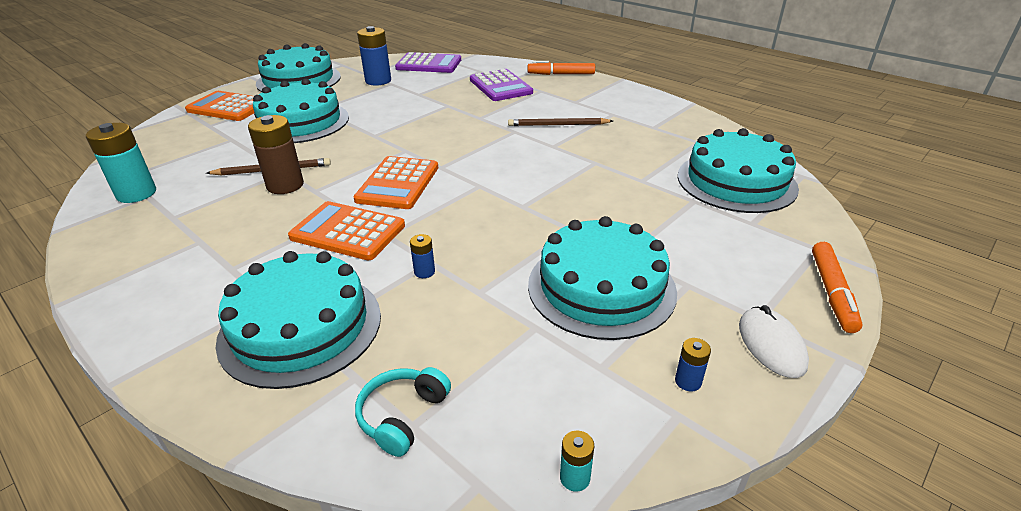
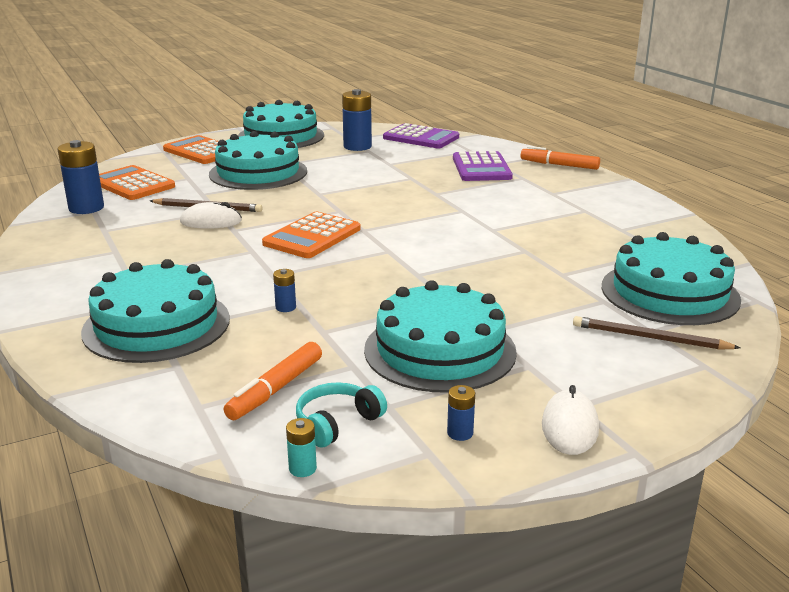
camera: 20 degrees right, 10 degrees down
turquoise battery [86,123,156,203] -> blue battery [57,140,104,214]
brown battery [248,115,304,194] -> white mouse [180,202,242,229]
orange calculator [288,201,405,260] -> orange calculator moved to [99,165,175,200]
turquoise headphones [355,367,451,457] -> turquoise headphones moved to [296,382,387,447]
brown pencil [508,118,613,126] -> brown pencil moved to [573,316,740,350]
orange marker [812,242,863,333] -> orange marker moved to [224,342,322,420]

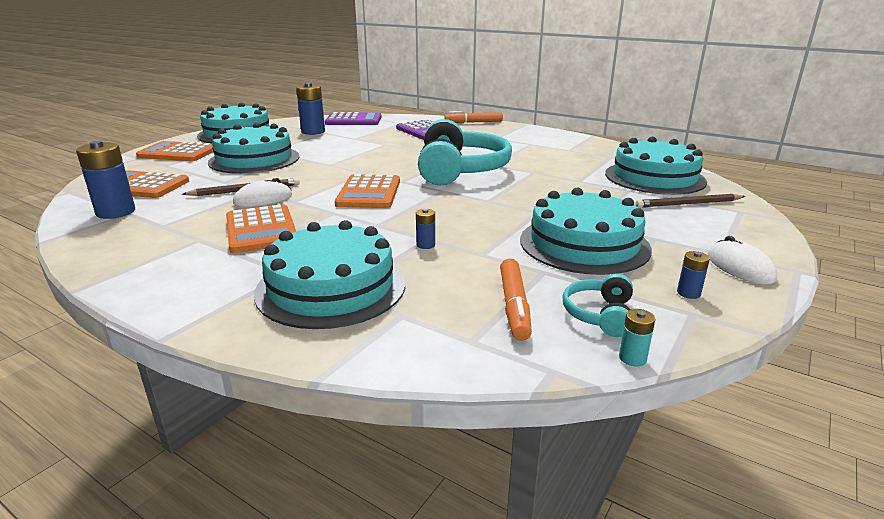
camera: 30 degrees left, 0 degrees up
none -> orange calculator [226,204,296,253]
none -> turquoise headphones [418,119,512,186]

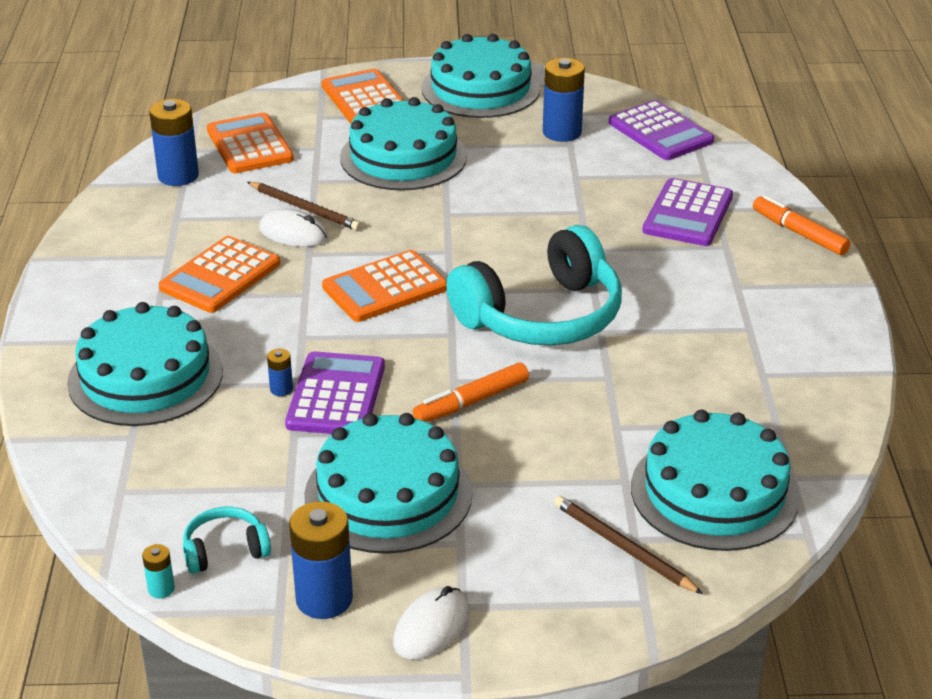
camera: 55 degrees right, 10 degrees up
orange marker [500,259,532,341] -> orange marker moved to [413,363,529,422]
blue battery [677,251,710,299] -> blue battery [289,501,353,619], size x2.13
none -> purple calculator [285,351,385,434]

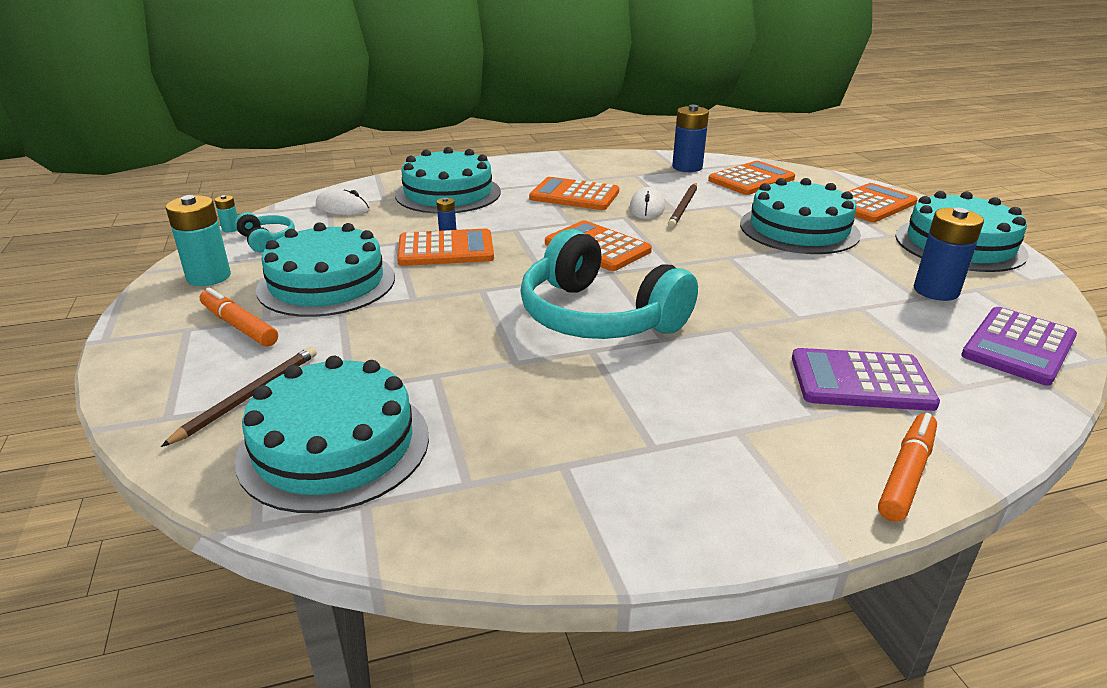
camera: 75 degrees right, 5 degrees down
purple calculator [285,351,385,434] -> orange calculator [397,229,494,266]
blue battery [289,501,353,619] -> turquoise battery [166,195,231,286]
white mouse [393,586,469,659] -> white mouse moved to [316,188,371,215]
orange marker [413,363,529,422] -> orange marker moved to [200,287,278,347]

